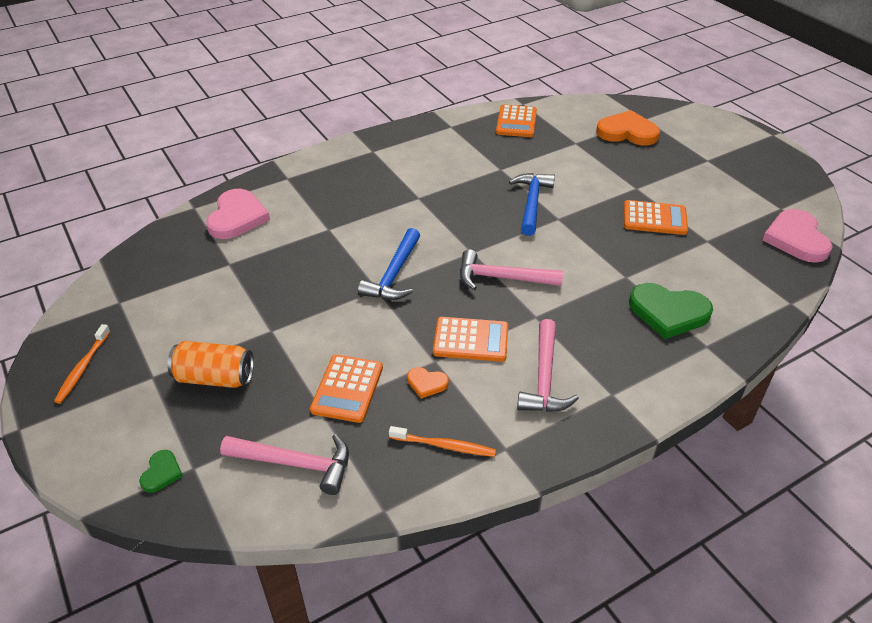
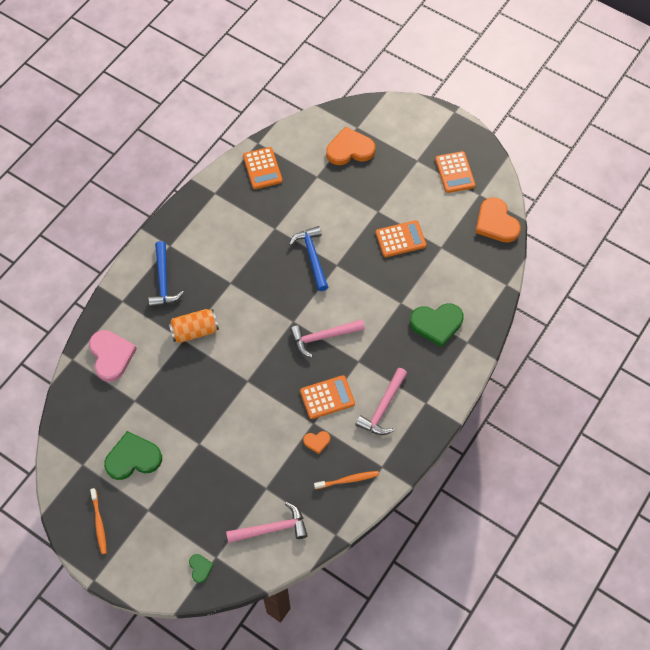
camera: 25 degrees left, 20 degrees up
orange can [167,341,254,388] -> orange can moved to [168,309,219,343]
orange calculator [310,355,383,423] -> orange calculator moved to [435,151,475,193]
blue hammer [358,228,420,300] -> blue hammer moved to [148,241,184,307]
pink hammer [517,319,579,412] -> pink hammer turned 45 degrees clockwise [355,368,407,435]
pink heart [762,209,833,263] -> orange heart [475,197,521,242]
none -> green heart [104,431,162,480]

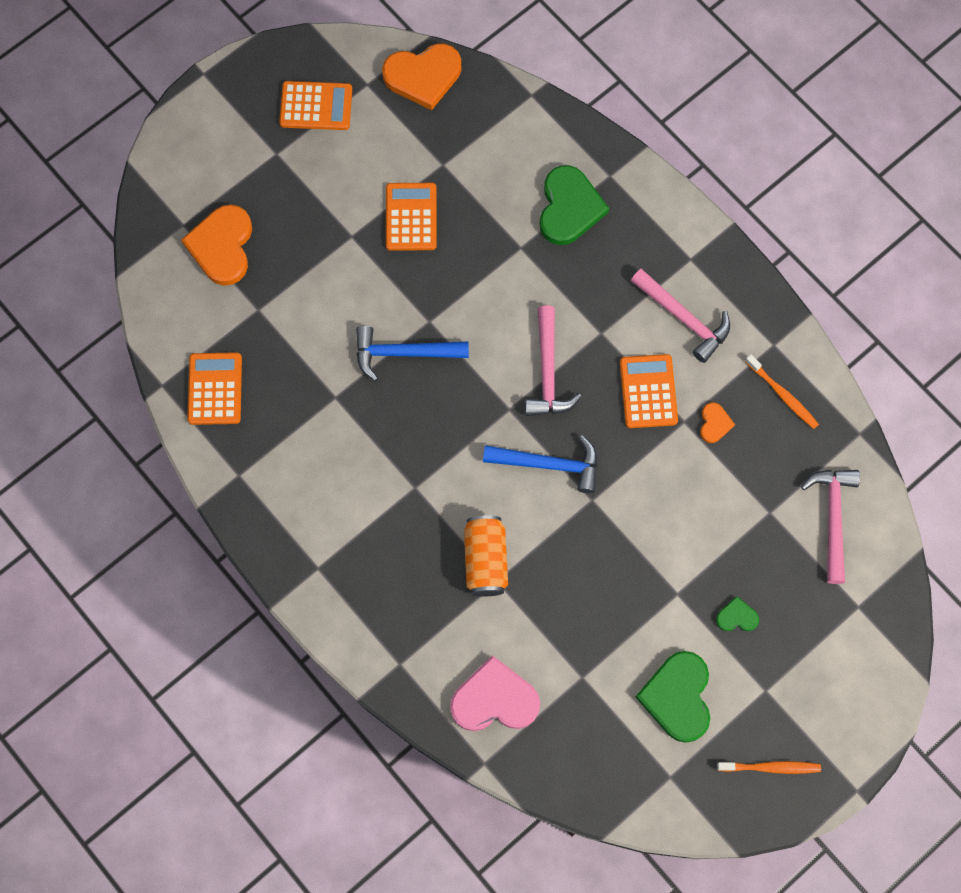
camera: 75 degrees left, 10 degrees up
blue hammer [148,241,184,307] -> blue hammer moved to [483,435,598,493]
green heart [189,554,214,583] -> green heart moved to [716,596,759,631]
orange calculator [243,147,282,189] -> orange calculator turned 90 degrees counterclockwise [187,352,242,425]
orange toothbrush [314,471,379,489] -> orange toothbrush turned 135 degrees clockwise [745,355,819,429]

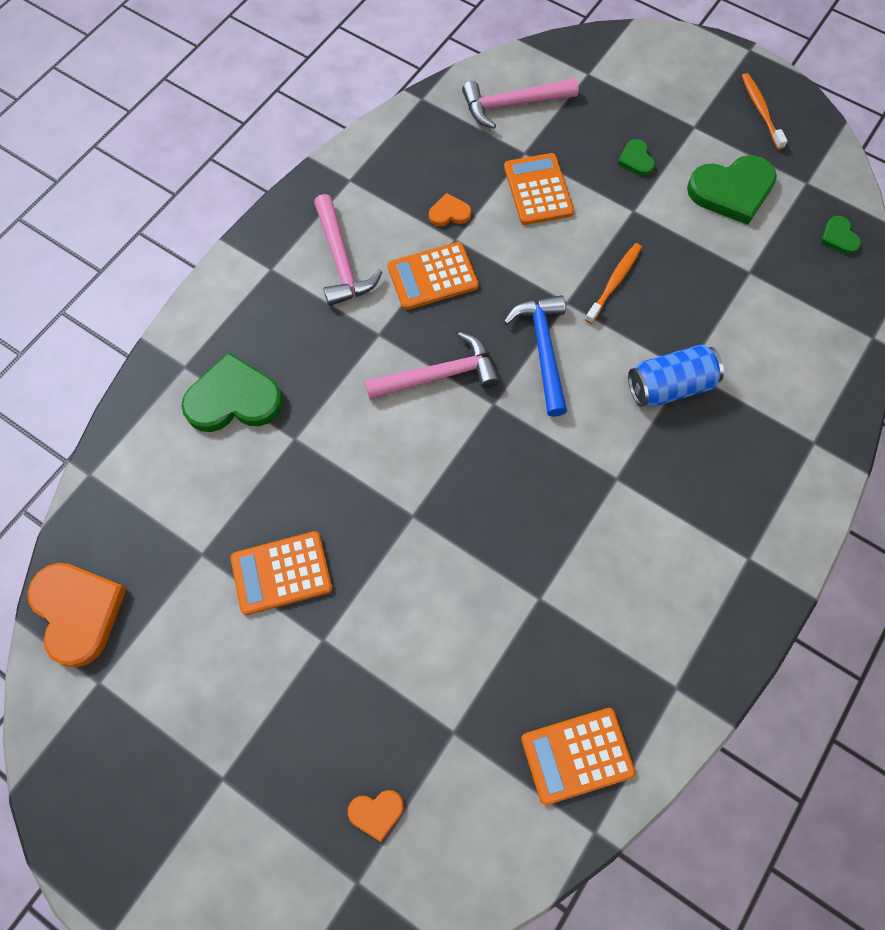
camera: 105 degrees left, 5 degrees down
orange heart [181,204,252,286] -> orange heart [348,790,404,842], size x0.48
orange calculator [279,81,352,130] -> orange calculator moved to [504,153,574,225]
blue hammer [356,326,469,381] -> none
pink heart [450,655,540,731] -> none
orange can [464,515,508,597] -> blue can [628,344,724,407]
pink hammer [631,269,730,363] -> pink hammer turned 135 degrees clockwise [314,194,382,306]
orange toothbrush [745,355,819,429] -> orange toothbrush moved to [585,243,642,324]
none -> green heart [820,216,861,255]

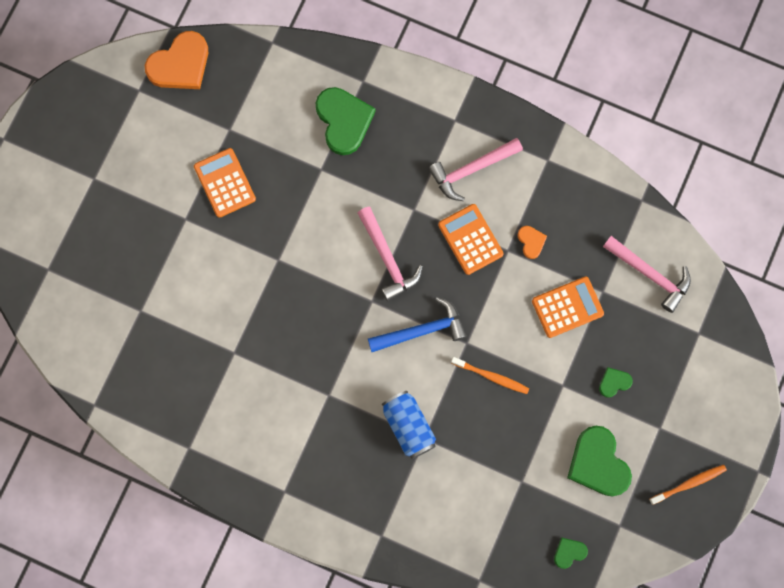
camera: 80 degrees right, 10 degrees up
orange heart [348,790,404,842] -> none
pink hammer [462,78,579,129] -> pink hammer turned 150 degrees clockwise [603,236,691,313]
orange calculator [521,708,635,805] -> none

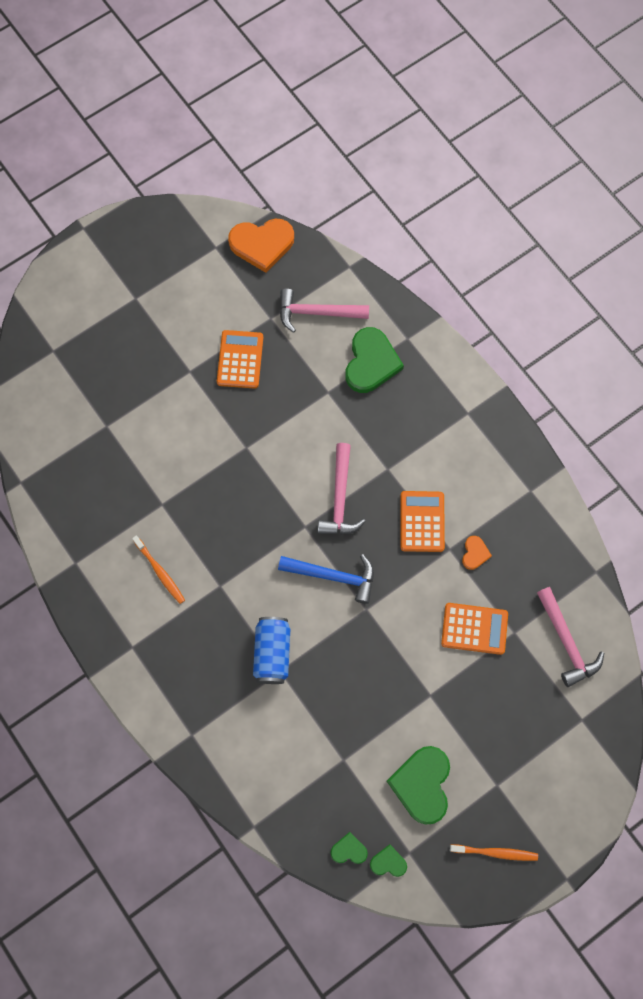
camera: 30 degrees right, 5 degrees down
pink hammer [428,138,523,201] -> pink hammer moved to [280,289,369,333]
orange toothbrush [451,357,529,394] -> orange toothbrush moved to [132,535,185,604]
green heart [599,367,633,398] -> green heart moved to [370,844,407,877]

